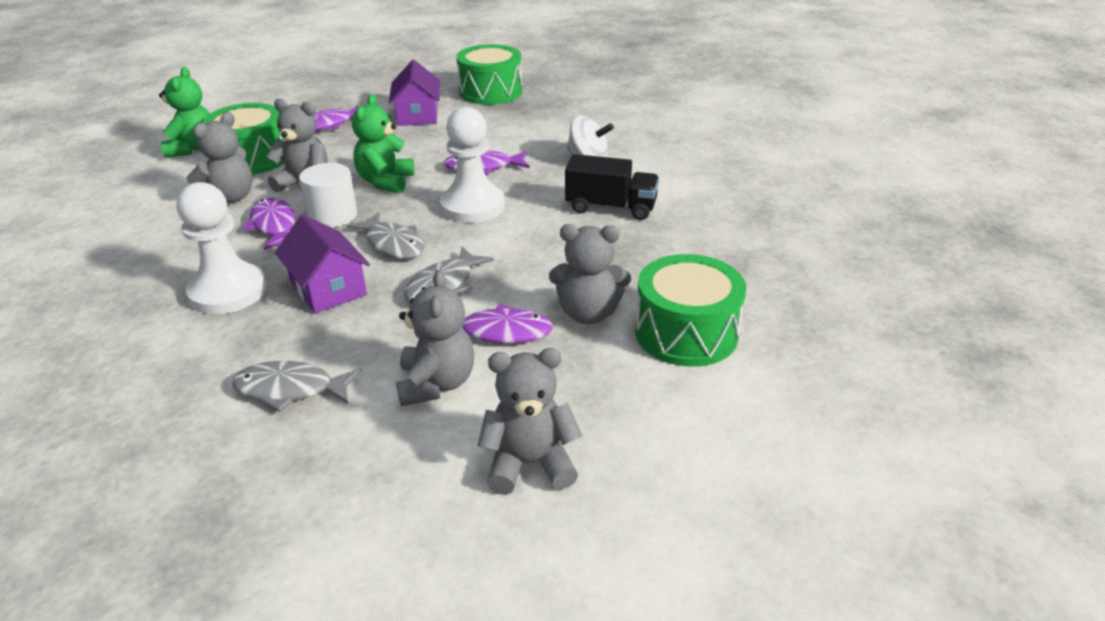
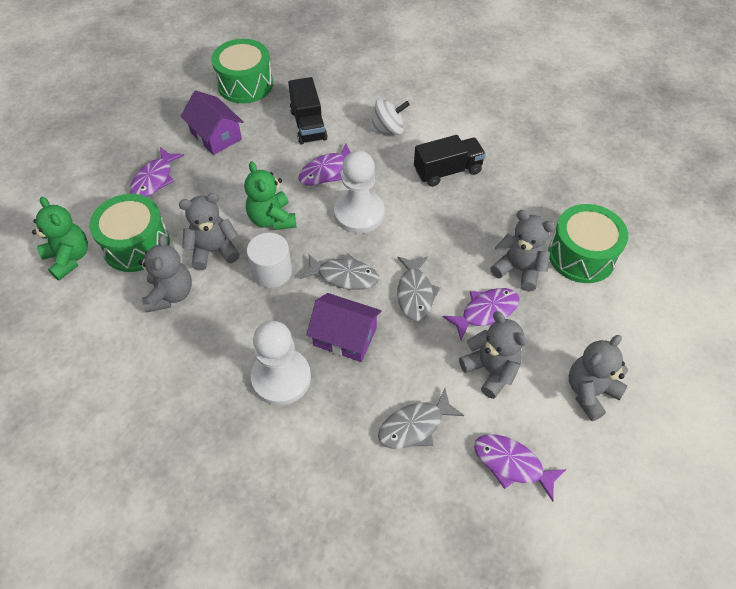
camera: 35 degrees left, 20 degrees up
purple fish [243,198,296,250] -> purple fish moved to [474,434,567,502]
grey teddy bear [549,224,631,324] -> grey teddy bear turned 120 degrees counterclockwise [490,210,555,291]
none -> black truck [288,77,328,145]

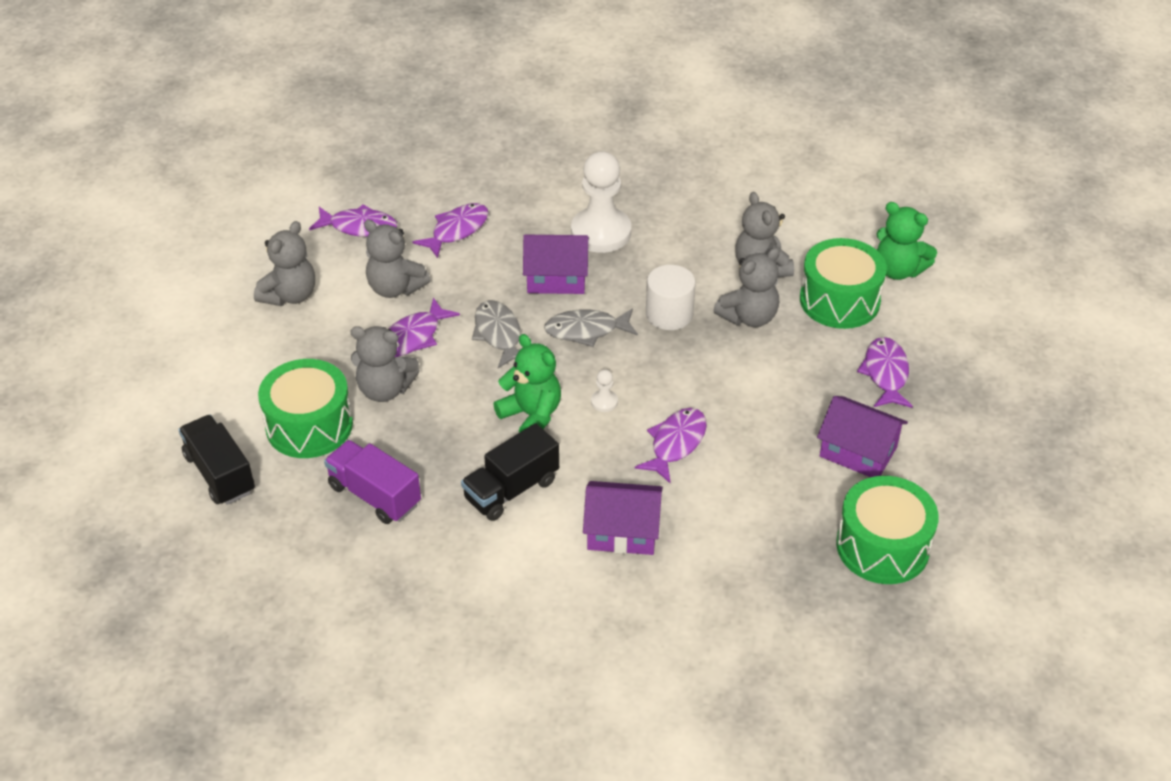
camera: 160 degrees right, 10 degrees down
green teddy bear [244,161,296,230] -> green teddy bear moved to [493,334,561,433]
black truck [288,77,328,145] -> black truck moved to [178,415,255,505]
white pawn [334,150,385,234] -> white pawn [591,369,618,412], size x0.40
white spinning top [370,98,410,135] -> purple house [583,481,663,555]
grey fish [378,389,464,449] -> purple fish [412,203,488,258]
none -> purple truck [324,440,421,524]

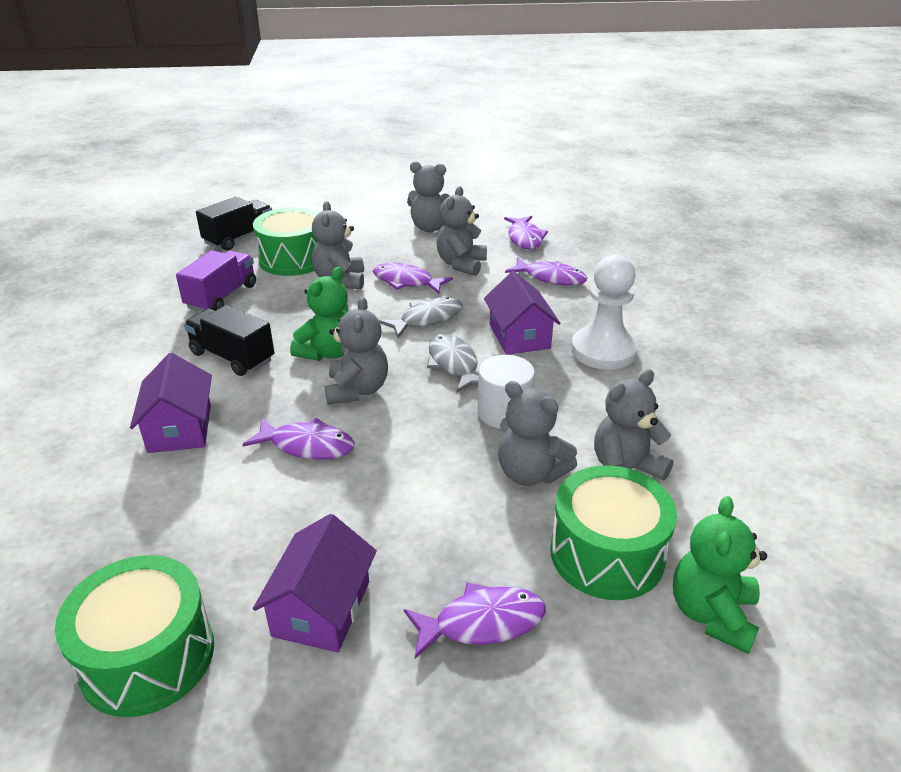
camera: 75 degrees right, 10 degrees down
white pawn [591,369,618,412] -> grey teddy bear [325,297,388,405]

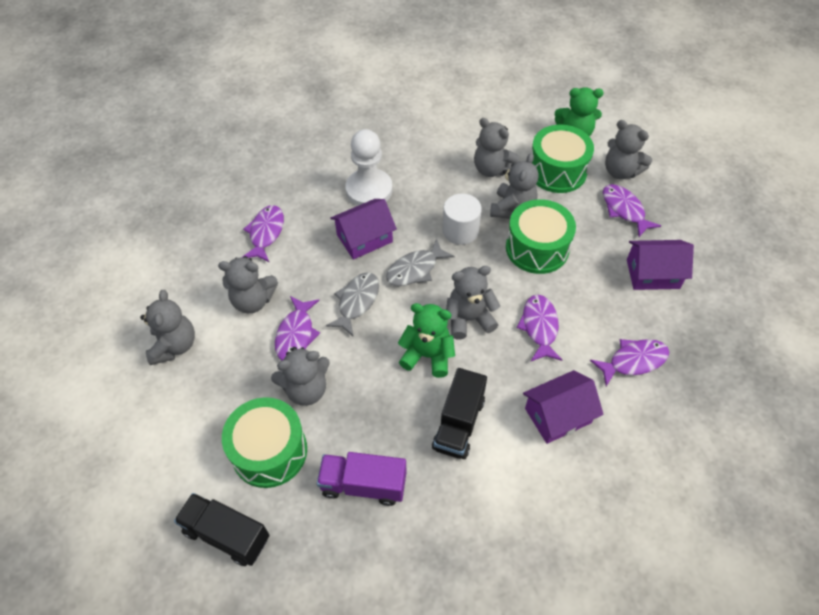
camera: 105 degrees left, 20 degrees up
green drum [55,555,214,717] -> green drum moved to [506,199,576,274]
grey fish [379,297,463,338] -> grey fish turned 75 degrees clockwise [326,272,379,336]
purple fish [504,216,548,249] -> purple fish moved to [590,339,669,386]
none -> grey teddy bear [605,120,652,179]

